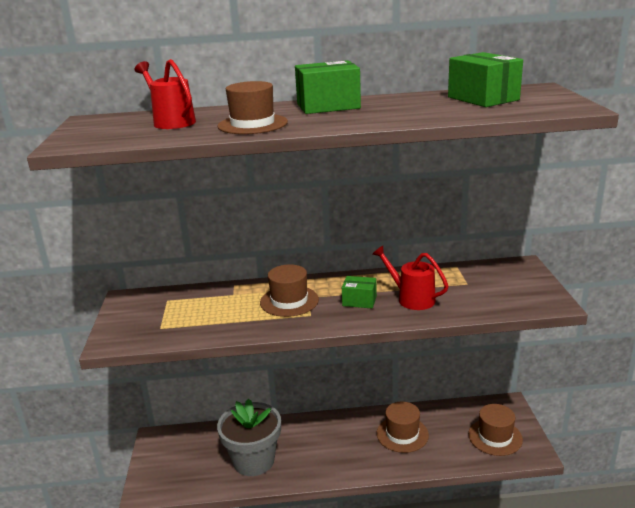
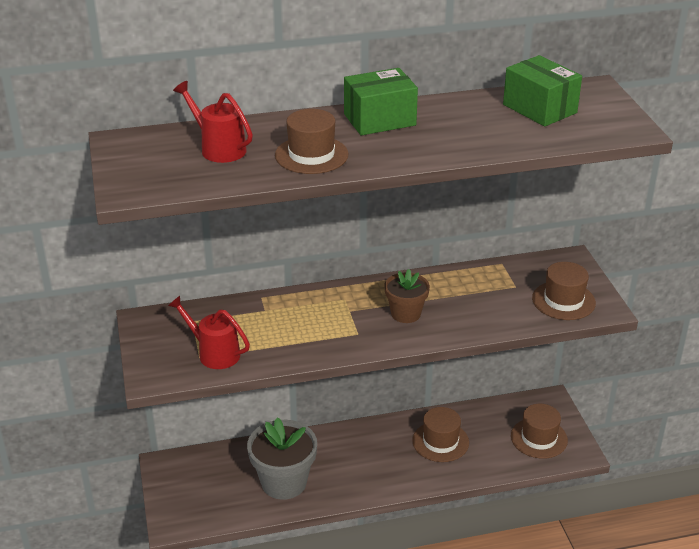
camera: 10 degrees left, 10 degrees up
brown hat [260,264,319,317] -> brown hat moved to [532,262,596,320]
green box [342,276,377,308] -> brown flower pot [384,269,430,323]
red watering can [373,246,448,310] -> red watering can moved to [168,296,250,369]

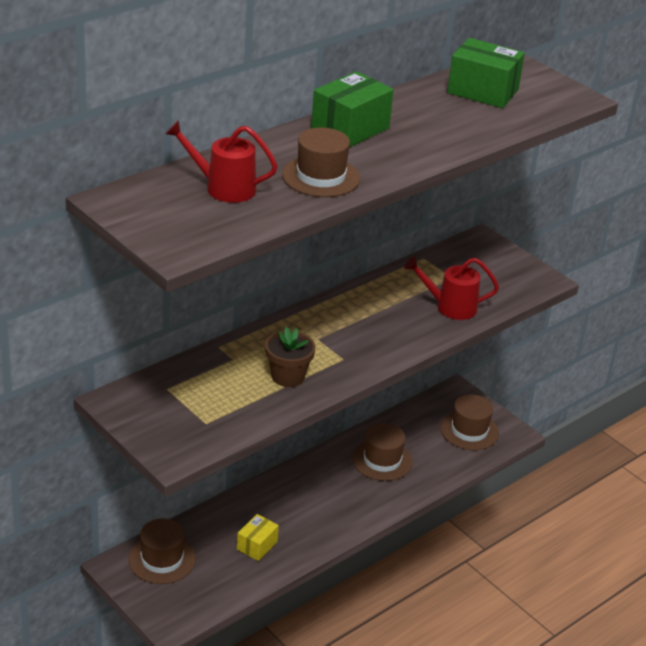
camera: 30 degrees left, 0 degrees up
red watering can [168,296,250,369] -> red watering can moved to [404,257,499,320]
grey flower pot [247,417,317,500] -> yellow box [237,514,279,561]
brown flower pot [384,269,430,323] -> brown flower pot moved to [265,327,316,387]
brown hat [532,262,596,320] -> brown hat moved to [129,519,196,584]

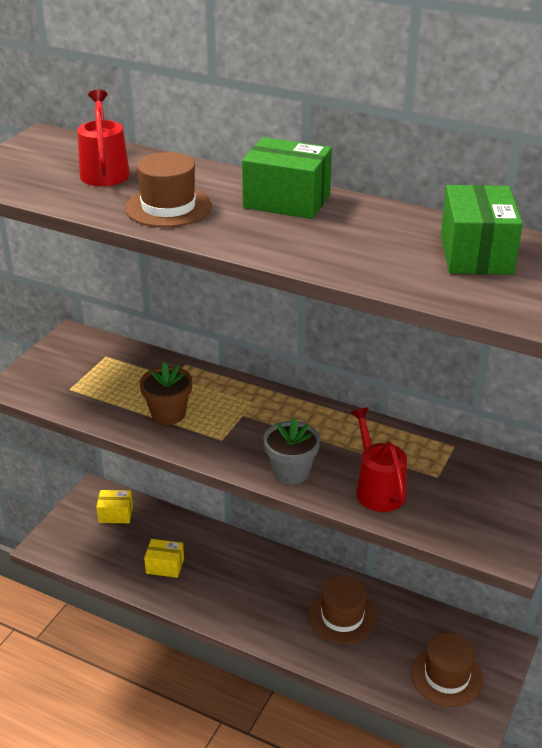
camera: 70 degrees right, 0 degrees up
brown hat [129,519,196,584] -> yellow box [96,490,133,523]
none -> grey flower pot [264,417,320,484]

